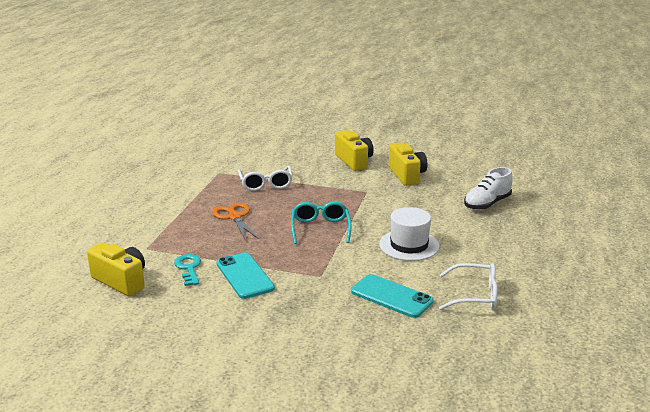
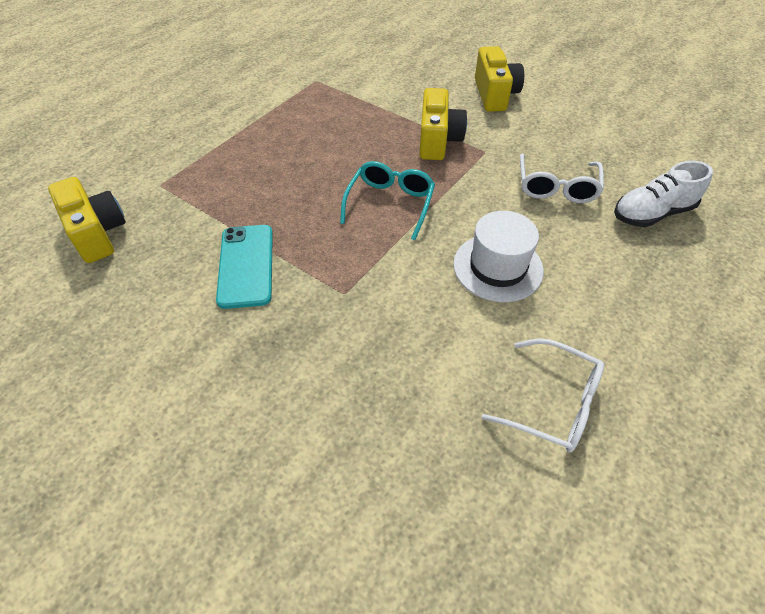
camera: 20 degrees right, 25 degrees up
turquoise key [174,254,201,286] -> none
orange scissors [212,203,259,241] -> none
white glasses [238,166,293,191] -> white glasses moved to [520,154,604,203]
turquoise phone [351,274,434,318] -> none
yellow camera [389,143,427,186] -> yellow camera moved to [419,88,467,160]

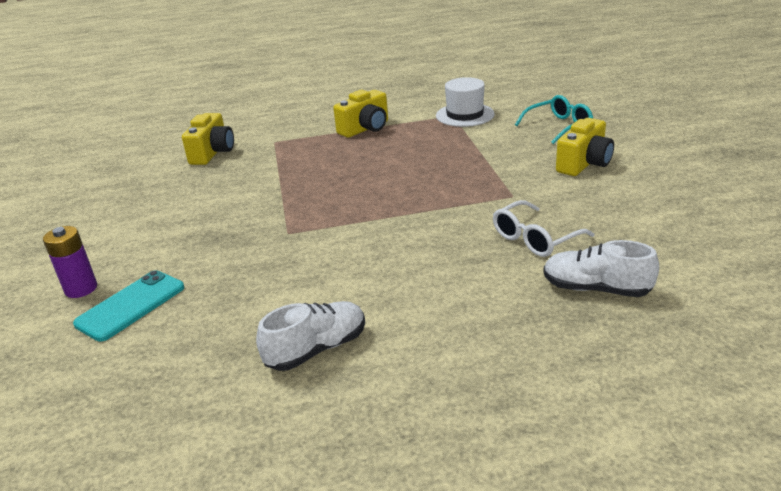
camera: 45 degrees right, 20 degrees down
turquoise phone [216,225,273,309] -> turquoise phone moved to [73,270,184,342]
turquoise glasses [340,161,435,240] -> turquoise glasses moved to [515,95,593,144]
yellow camera [419,88,467,160] -> yellow camera moved to [333,90,388,138]
white hat [453,211,544,302] -> white hat moved to [436,77,495,127]
white glasses [482,338,604,453] -> white shoe [256,301,365,371]
none -> purple battery [43,226,97,298]

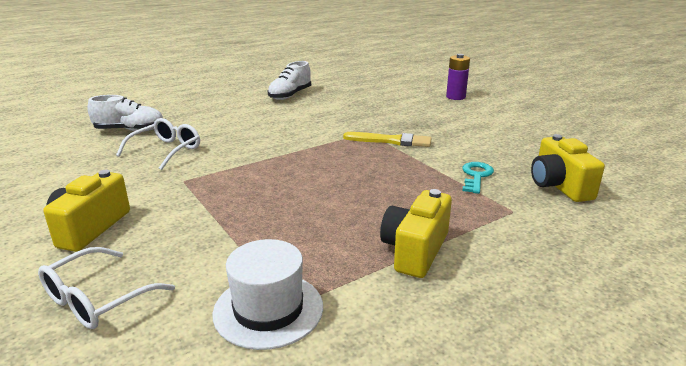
camera: 155 degrees right, 5 degrees down
turquoise phone [73,270,184,342] -> none
turquoise glasses [515,95,593,144] -> white glasses [38,247,175,329]
none -> yellow brush [343,132,432,147]
none -> turquoise key [462,162,494,194]

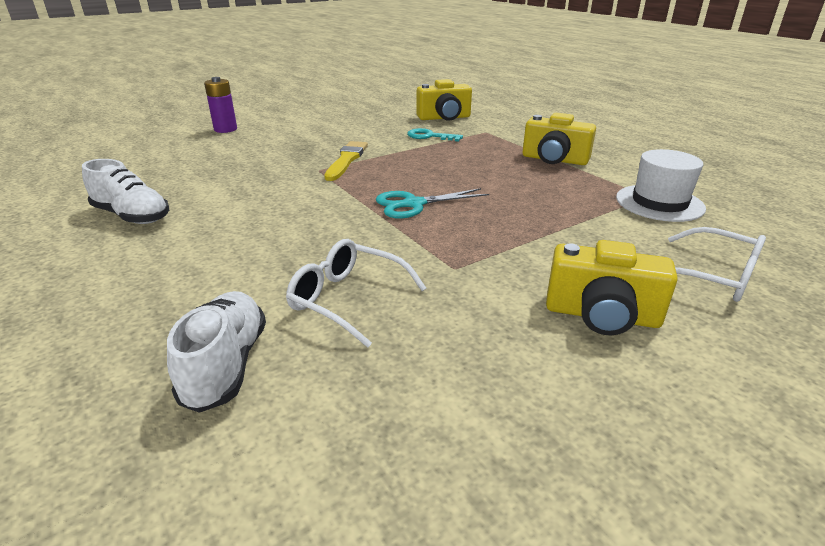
camera: 90 degrees left, 5 degrees up
none -> turquoise scissors [376,188,489,219]

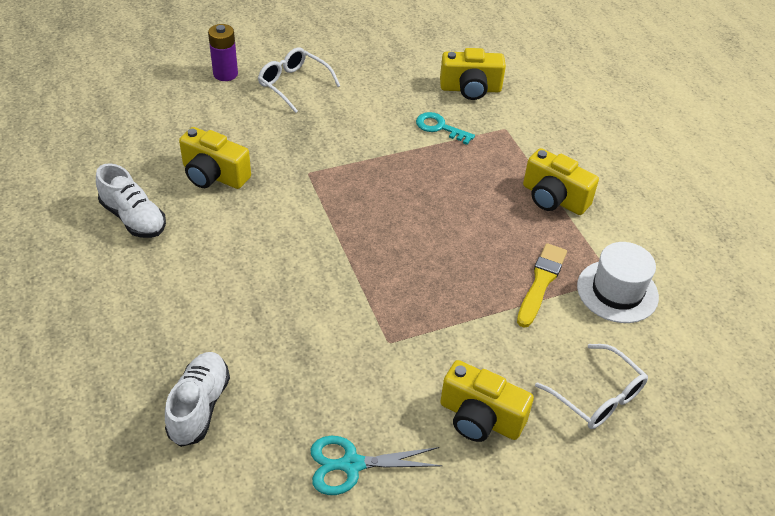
camera: 10 degrees right, 15 degrees up
white glasses [286,239,426,348] -> white glasses moved to [258,47,340,113]
yellow brush [324,141,368,181] -> yellow brush moved to [517,243,567,327]
turquoise scissors [376,188,489,219] -> turquoise scissors moved to [310,436,443,495]
none -> yellow camera [179,127,251,189]

